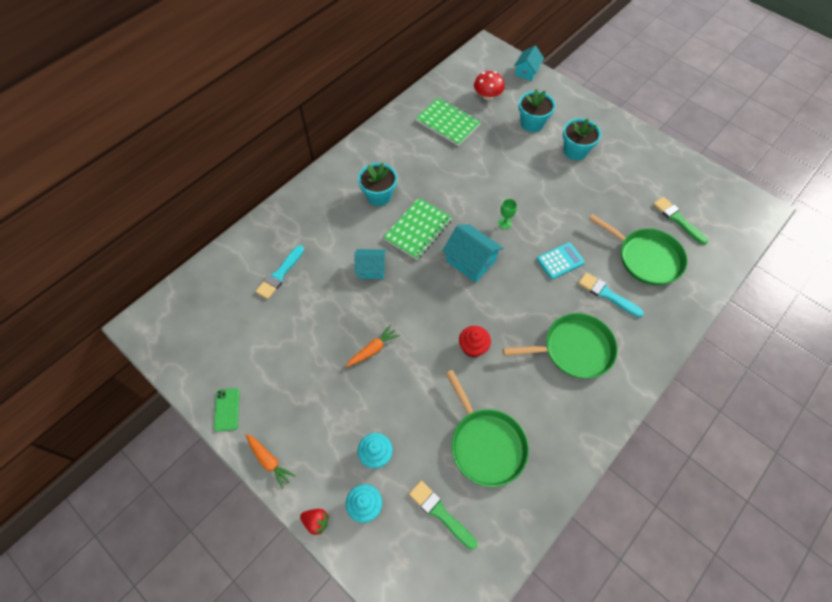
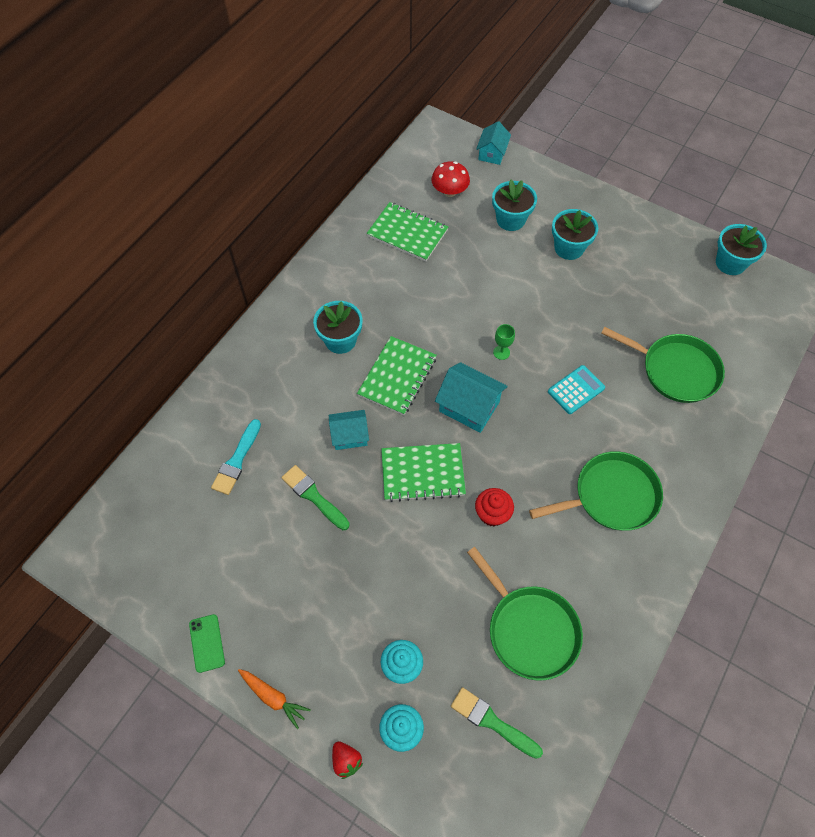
camera: 10 degrees left, 0 degrees up
red strawberry [300,509,329,535] -> red strawberry turned 45 degrees clockwise [332,741,363,779]
orange carrot [346,325,400,367] -> none
turquoise brush [578,272,644,317] -> none
green brush [653,197,708,245] -> green brush moved to [281,465,350,530]
none -> green notebook [381,443,466,502]
none -> turquoise flower pot [716,224,767,275]

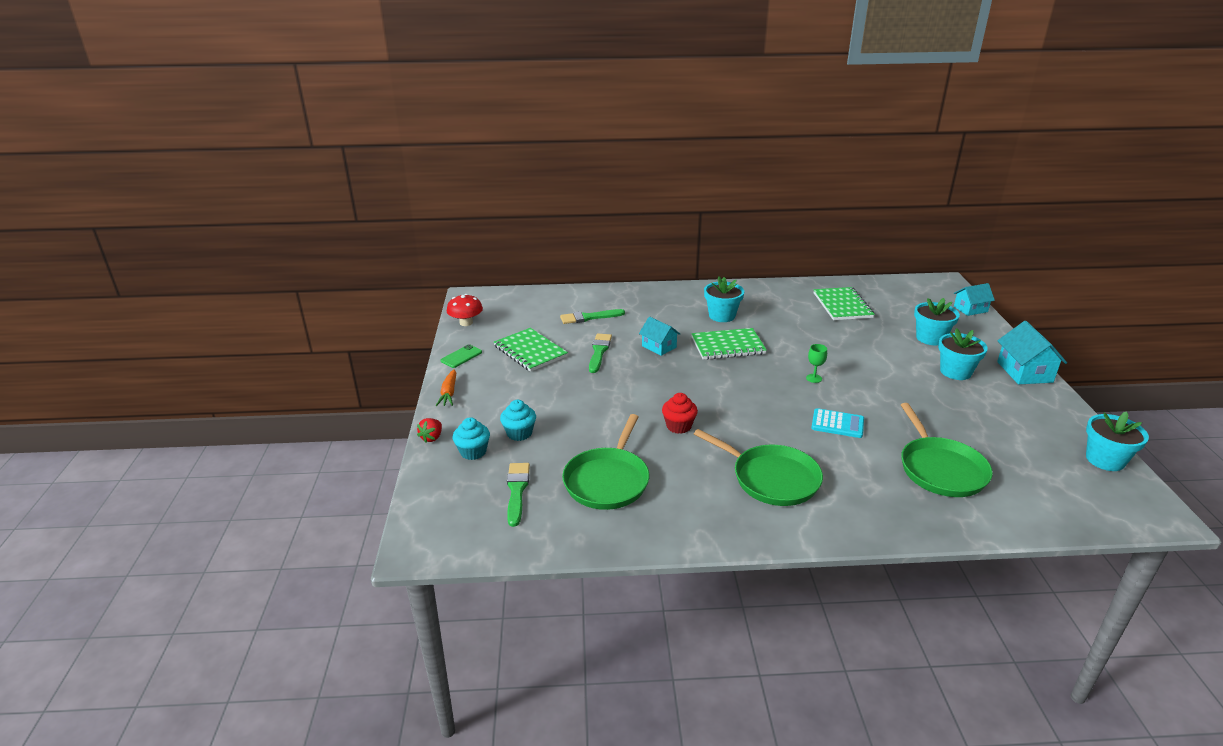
camera: 55 degrees right, 30 degrees down
turquoise brush [211,419,261,495] -> green brush [560,309,625,324]
green notebook [381,443,466,502] -> green notebook moved to [494,328,568,372]
red mushroom [431,161,470,197] -> red mushroom moved to [447,294,483,326]
turquoise house [435,362,508,433] -> turquoise house moved to [997,321,1067,384]

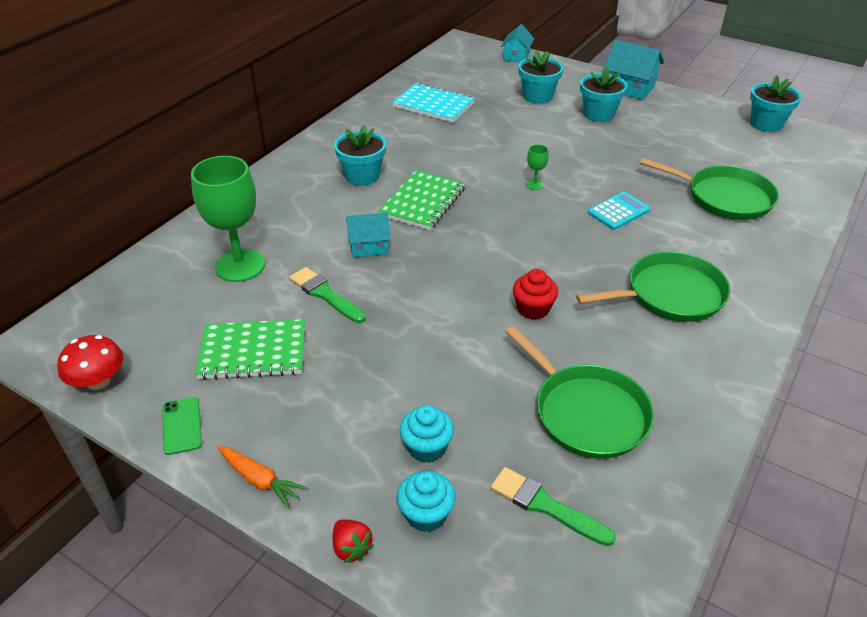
camera: 55 degrees left, 10 degrees up
green brush [560,309,625,324] -> green goblet [191,156,265,282]
green notebook [814,287,875,320] -> turquoise notebook [392,83,475,123]

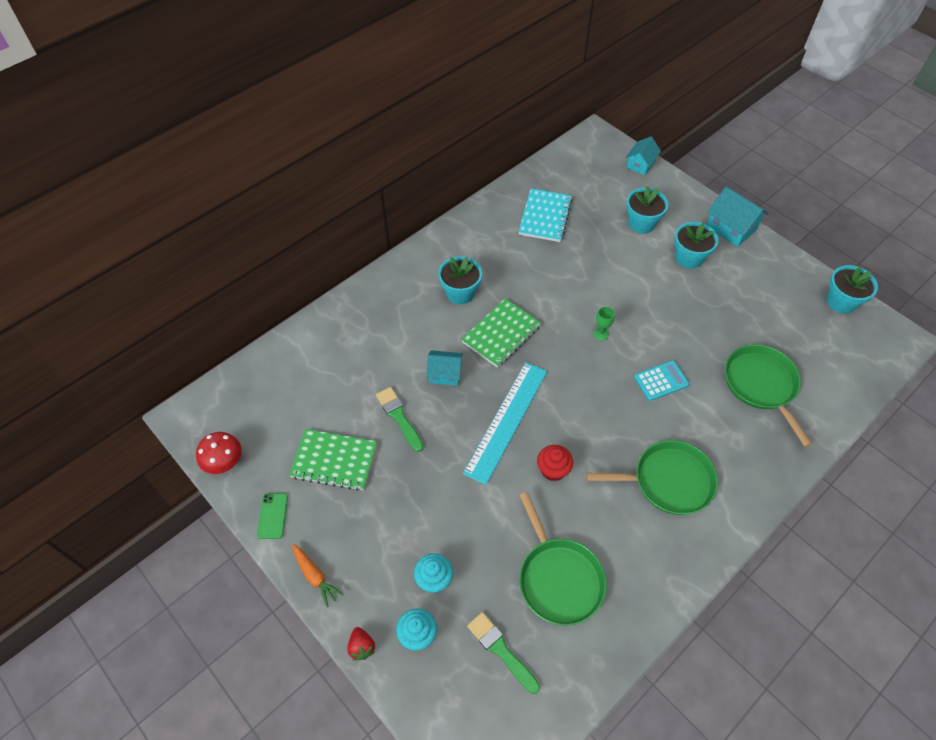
camera: 15 degrees right, 15 degrees up
green goblet [191,156,265,282] -> none
turquoise notebook [392,83,475,123] -> turquoise notebook turned 60 degrees clockwise [518,189,572,242]
green pan [640,158,779,220] -> green pan turned 150 degrees counterclockwise [725,344,812,447]
none -> turquoise ruler [463,362,547,485]

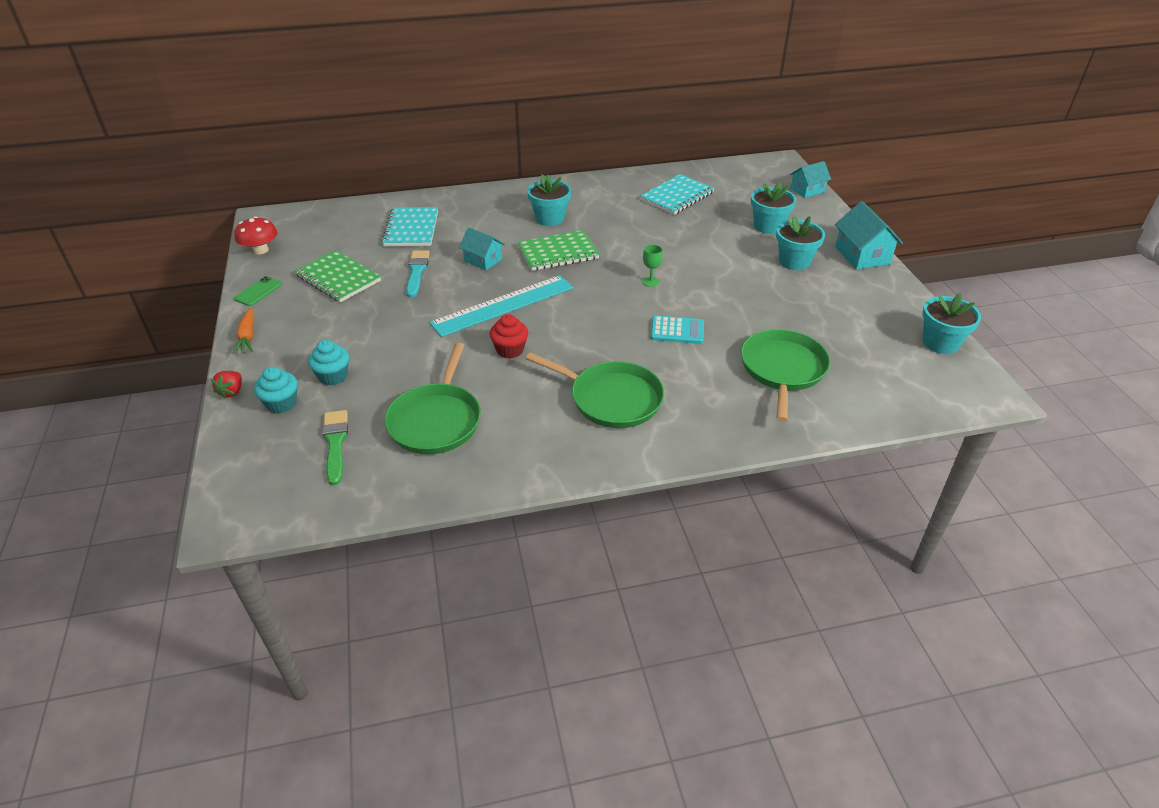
camera: 30 degrees right, 15 degrees down
green brush [376,387,423,452] -> turquoise brush [406,251,430,298]
none -> turquoise notebook [381,207,438,246]

